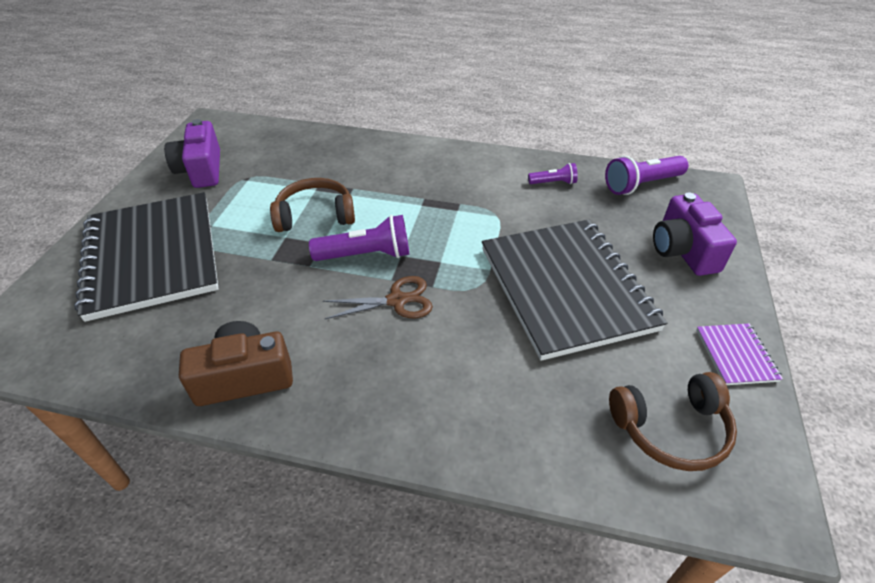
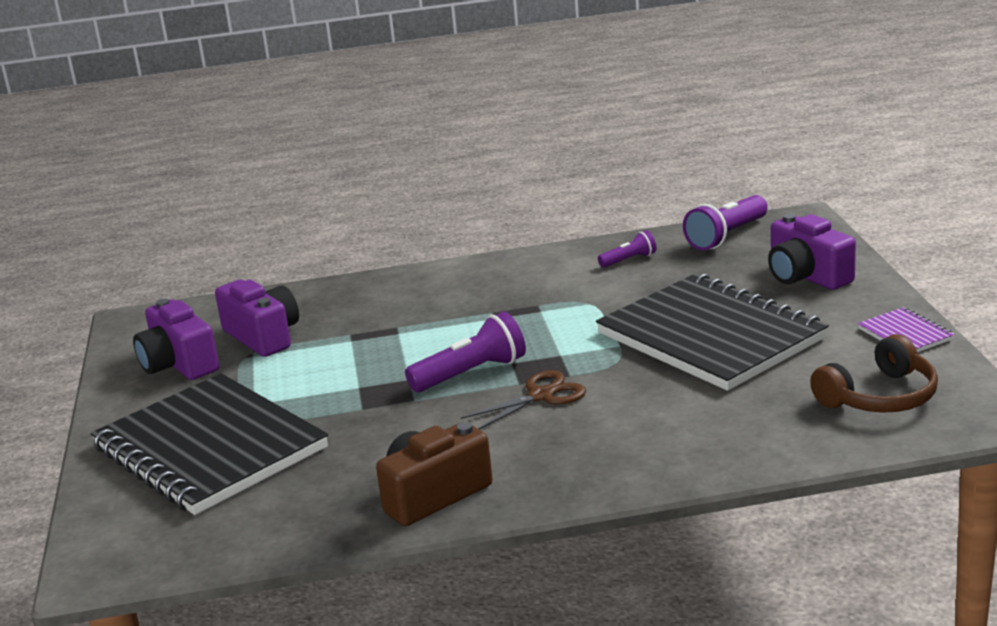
camera: 20 degrees left, 20 degrees down
brown headphones [270,178,355,232] -> none
none -> purple camera [215,280,299,357]

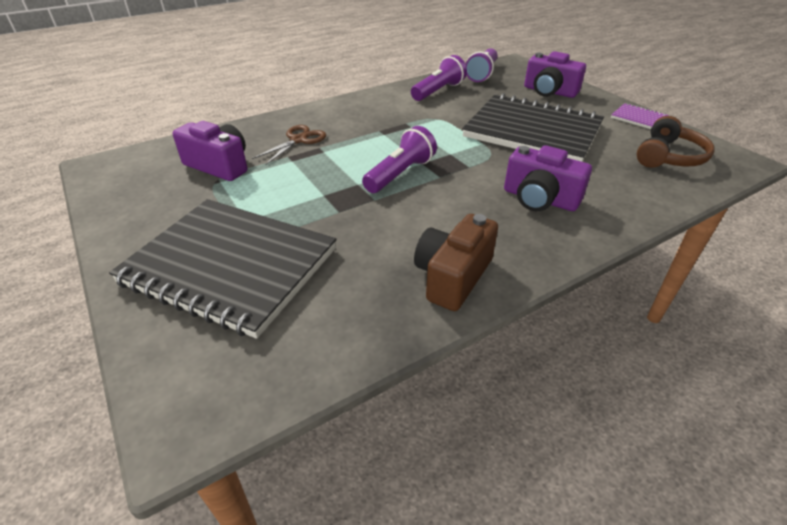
camera: 25 degrees left, 15 degrees up
purple camera [133,299,219,380] -> purple camera moved to [504,145,592,211]
brown scissors [461,370,586,430] -> brown scissors moved to [252,125,326,165]
purple flashlight [598,230,656,268] -> purple flashlight [411,55,467,101], size x1.77

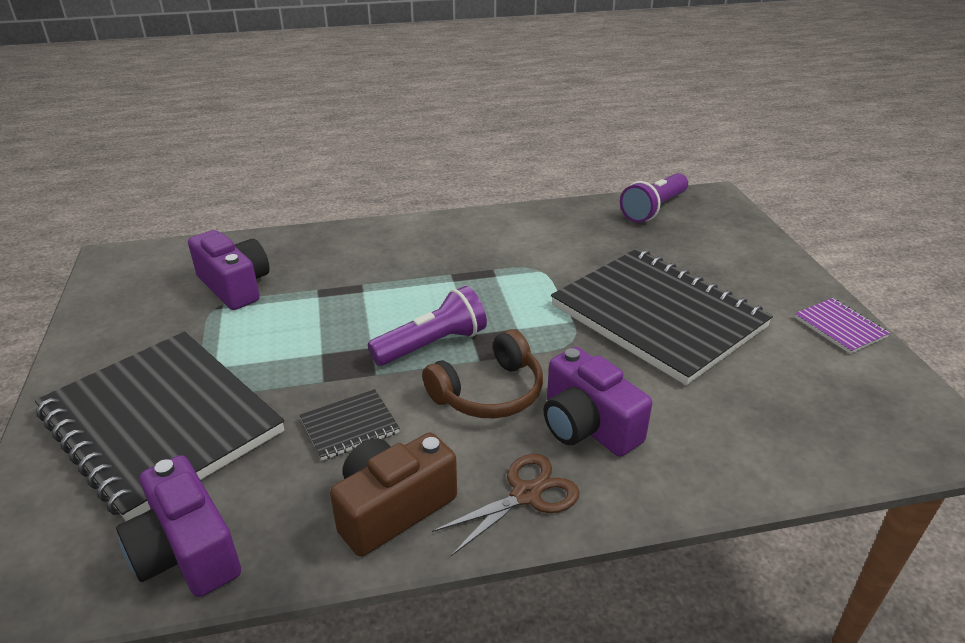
camera: 20 degrees right, 5 degrees down
brown scissors [252,125,326,165] -> brown scissors moved to [432,454,580,556]
purple flashlight [411,55,467,101] -> none
purple camera [524,51,586,98] -> purple camera moved to [116,455,241,597]
brown headphones [637,116,714,168] -> brown headphones moved to [422,329,543,418]
none -> black notebook [299,389,400,461]

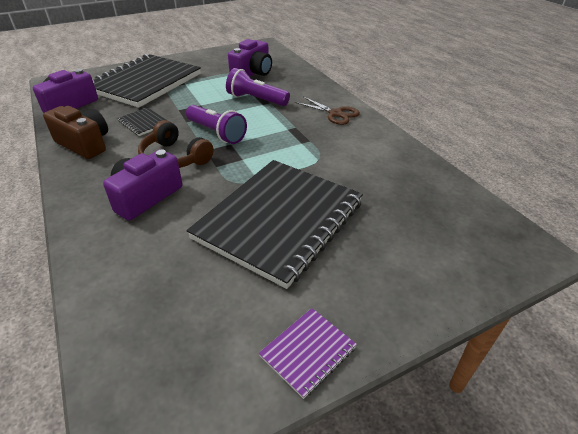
camera: 75 degrees right, 5 degrees up
brown scissors [432,454,580,556] -> brown scissors moved to [295,97,360,125]
purple flashlight [620,173,688,223] -> purple flashlight moved to [226,68,290,106]

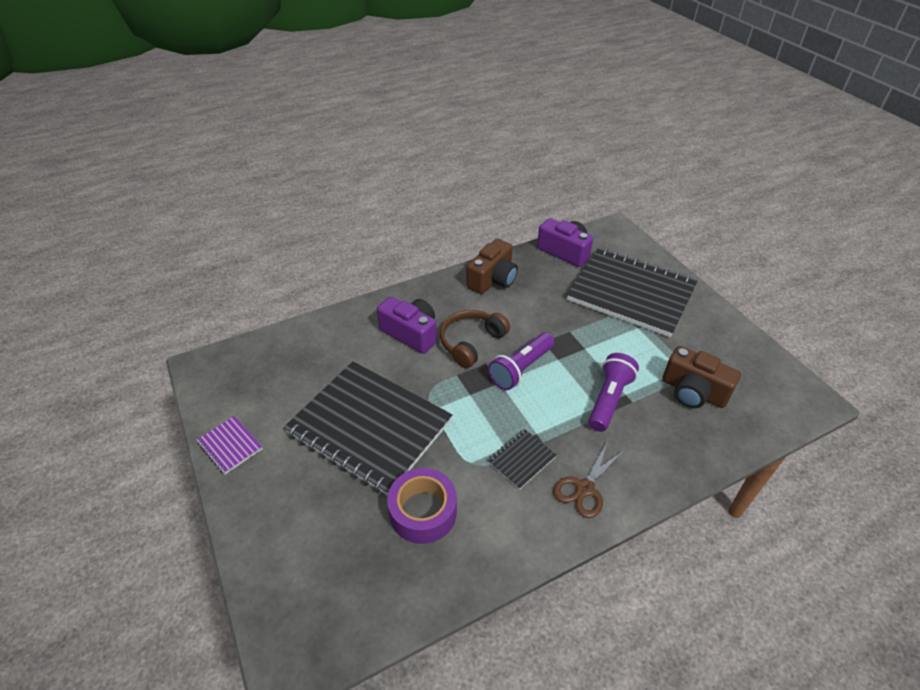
camera: 90 degrees right, 5 degrees up
black notebook [118,107,166,136] -> black notebook moved to [488,429,557,490]
purple camera [228,39,272,77] -> brown camera [662,346,741,408]
none -> purple tape [387,468,457,544]

